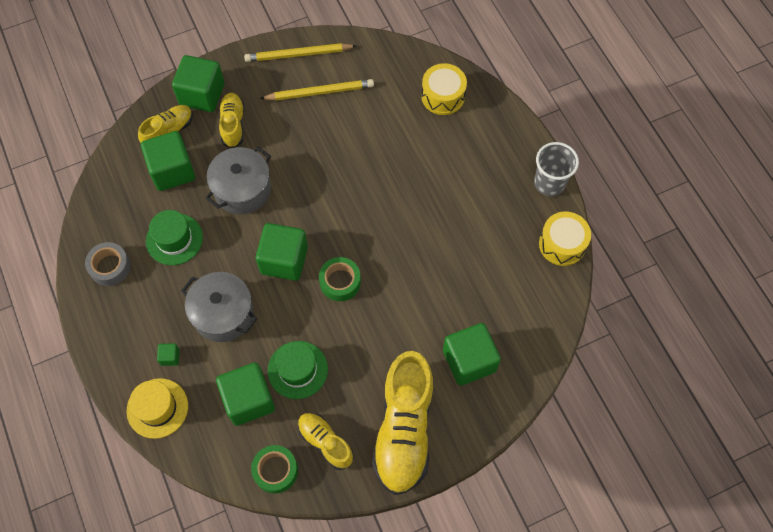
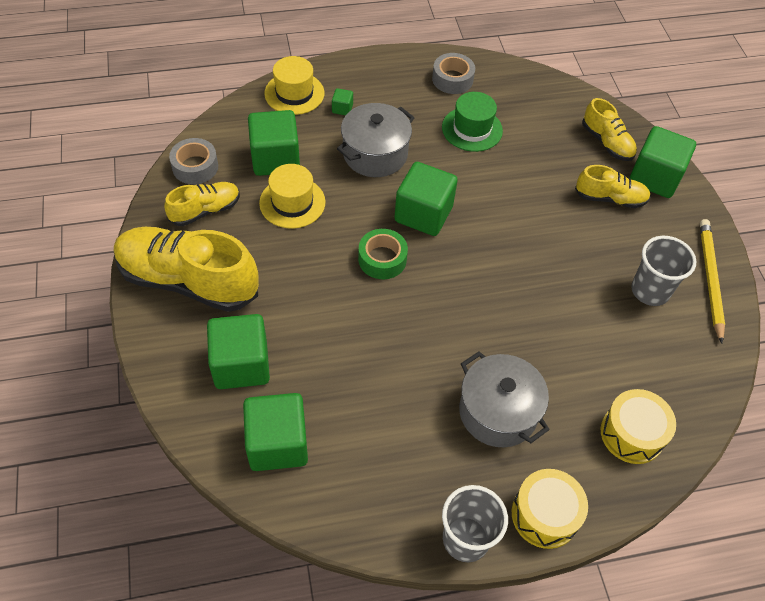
camera: 100 degrees right, 10 degrees down
green cube [141,131,195,191] -> green cube moved to [243,393,308,471]
grey pot [205,146,271,214] -> grey pot moved to [459,351,550,447]
green tape [251,445,298,494] -> grey tape [169,138,218,184]
yellow pencil [260,79,374,100] -> grey cup [631,236,696,306]
green hat [268,341,328,399] -> yellow hat [259,164,325,229]
yellow drum [539,212,591,266] -> yellow drum moved to [512,469,588,549]

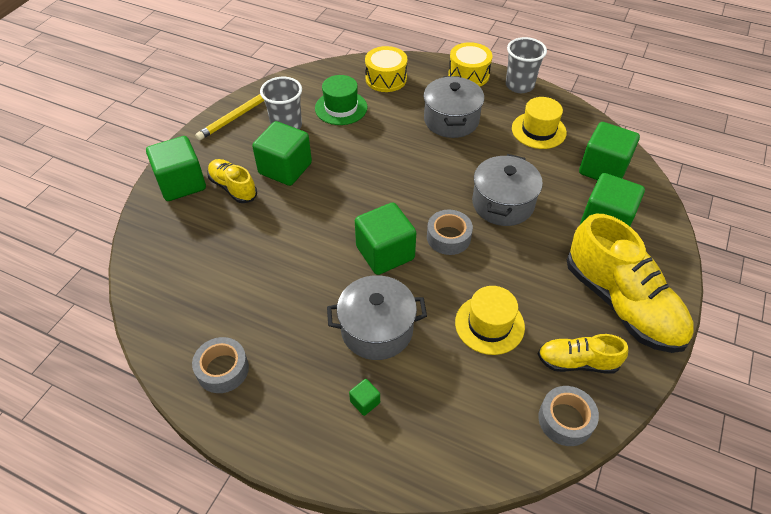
camera: 140 degrees left, 5 degrees down
green cube [248,110,300,176] -> green cube moved to [252,121,312,186]
yellow hat [264,56,324,115] -> yellow hat moved to [512,97,567,149]
green tape [358,229,408,279] -> grey tape [427,210,473,255]
green hat [442,92,503,152] -> green hat moved to [315,75,368,125]
yellow shoe [582,98,637,161] -> none
none -> grey pot [472,154,543,226]

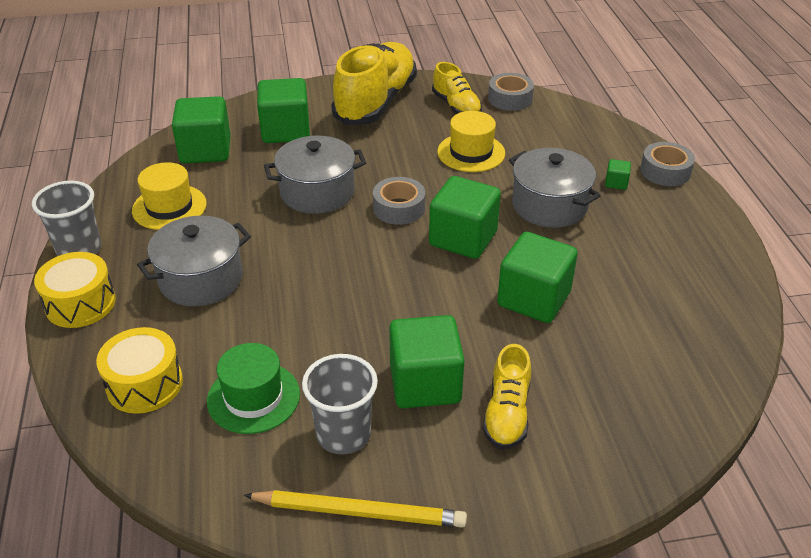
camera: 125 degrees left, 10 degrees down
green cube [146,136,206,201] -> green cube moved to [497,232,578,323]
grey tape [192,337,249,393] -> grey tape moved to [640,142,695,186]

